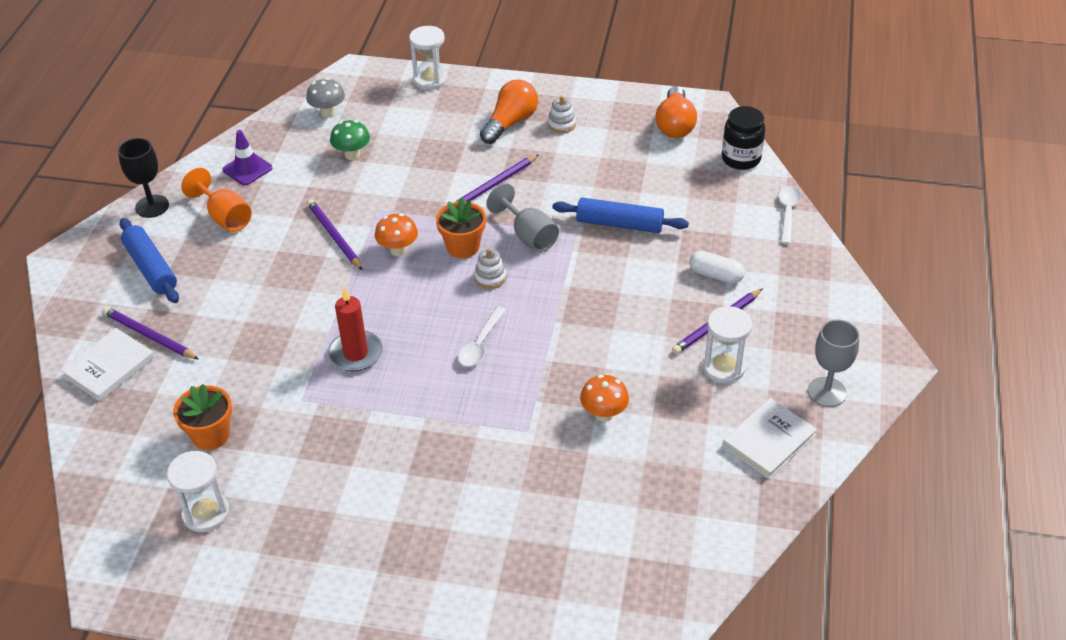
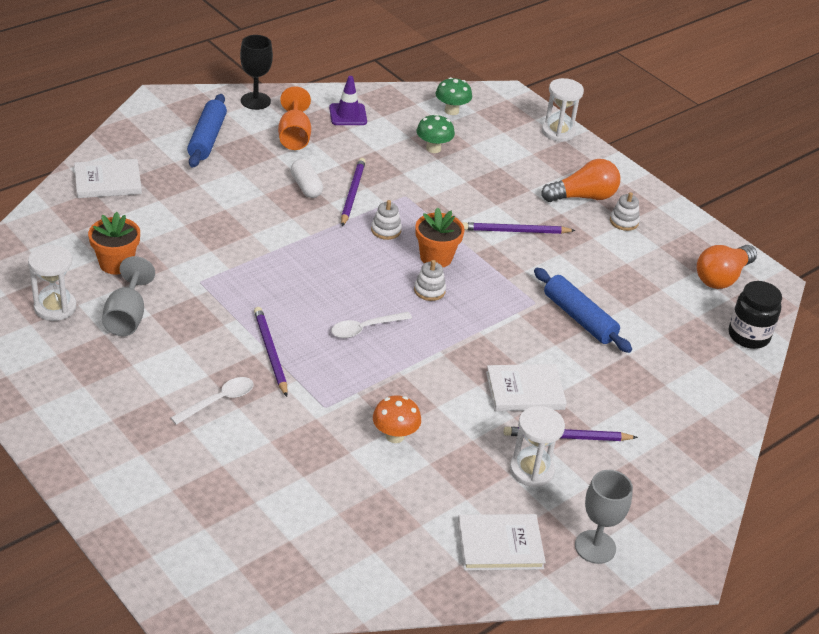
camera: 35 degrees right, 5 degrees down
purple pencil [102,307,199,359] -> purple pencil moved to [254,307,288,397]
grey mushroom [306,78,345,118] -> green mushroom [435,77,472,115]
red candle [328,286,383,371] -> none
orange mushroom [375,213,418,256] -> white stacking toy [371,200,402,240]
grey goblet [486,183,559,252] -> grey goblet moved to [102,256,155,336]
white capsule [689,251,745,284] -> white capsule moved to [291,159,323,198]
white spoon [779,186,801,244] -> white spoon moved to [171,377,254,425]
none -> white book [486,364,567,411]

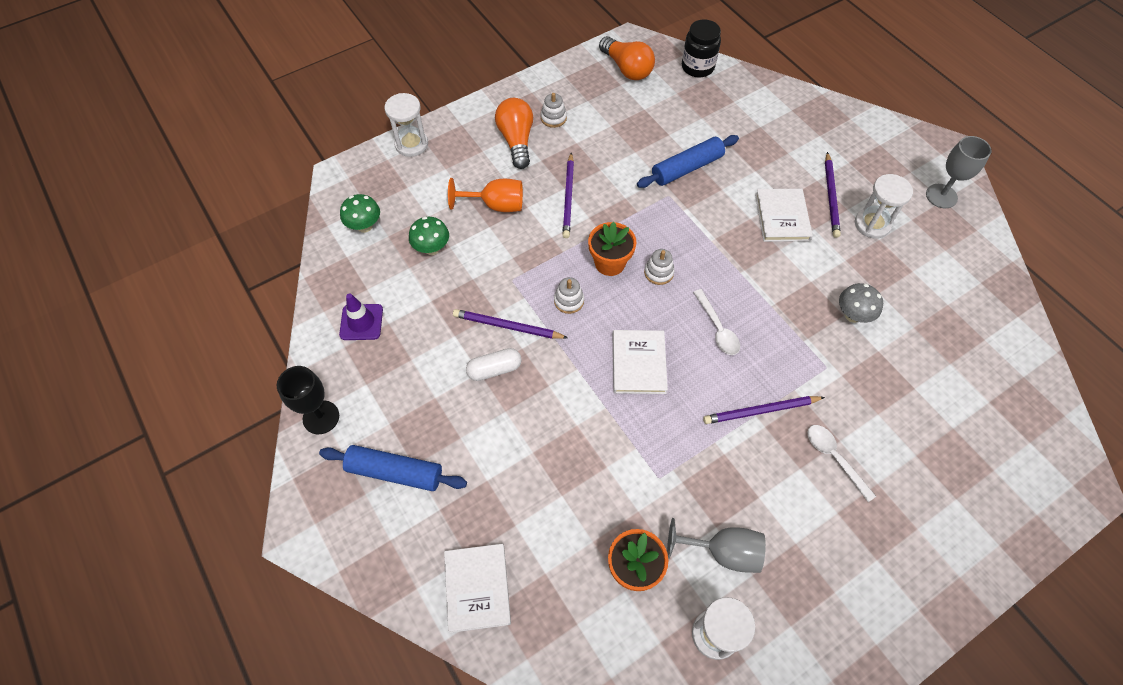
camera: 80 degrees left, 20 degrees up
orange goblet [278,86,311,150] -> orange goblet moved to [448,178,523,212]
orange mushroom [373,395,421,443] -> grey mushroom [839,283,883,323]
white book [458,514,546,571] -> white book moved to [612,330,668,394]

